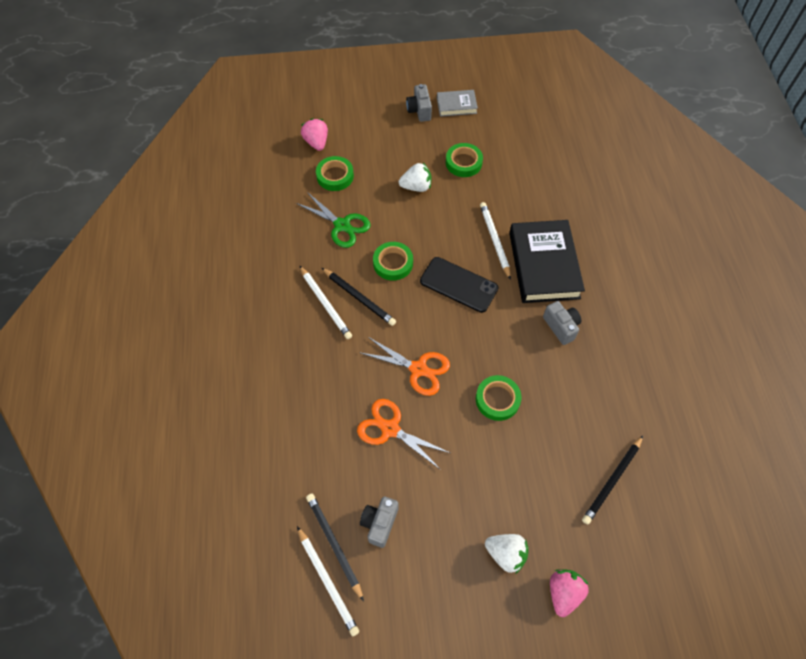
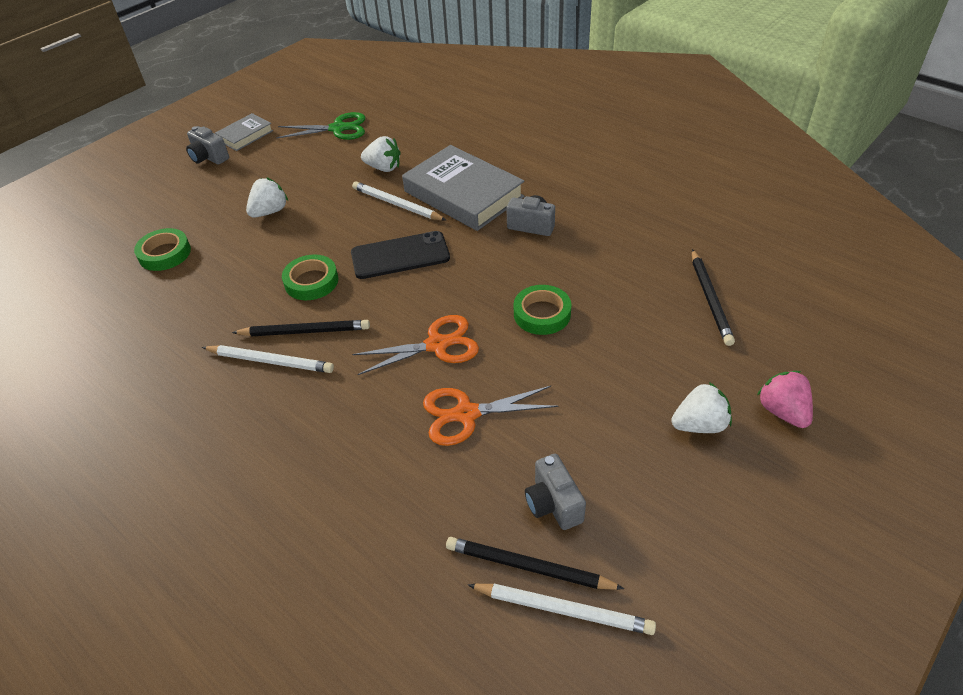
camera: 40 degrees left, 15 degrees down
green scissors [296,192,371,248] -> green scissors moved to [276,112,365,140]
pink strawberry [301,118,328,151] -> none
green tape [446,143,483,177] -> none
black book [509,220,585,303] -> grey book [402,145,525,231]
none -> white strawberry [361,136,401,172]

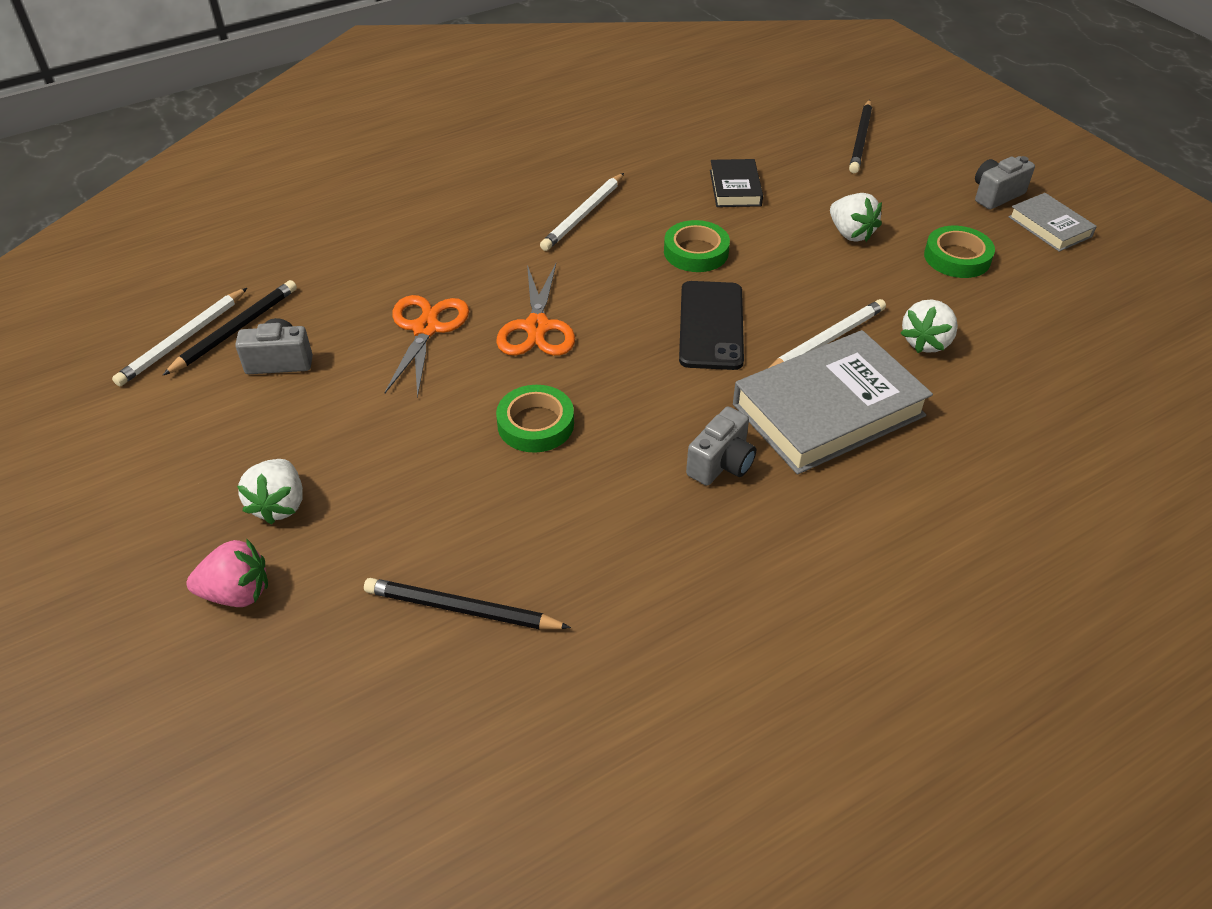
camera: 105 degrees right, 0 degrees up
green tape [134,228,191,271] -> green tape moved to [924,226,995,278]
black pencil [232,320,370,337] -> black pencil moved to [849,99,872,173]
green scissors [276,112,365,140] -> none
none -> black book [710,159,763,207]

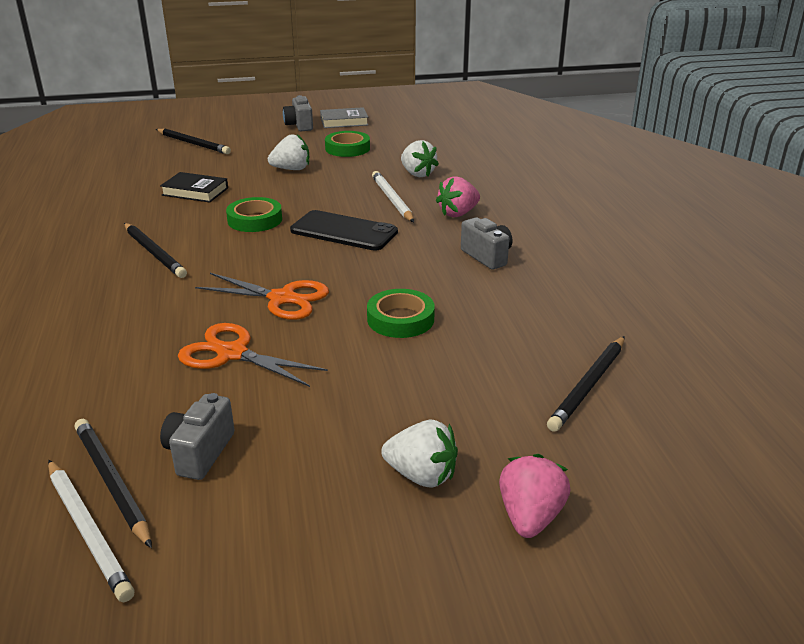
camera: 70 degrees left, 15 degrees down
white pencil [540,173,624,251] -> black pencil [124,223,187,278]
grey book [733,330,933,474] -> pink strawberry [436,176,480,217]

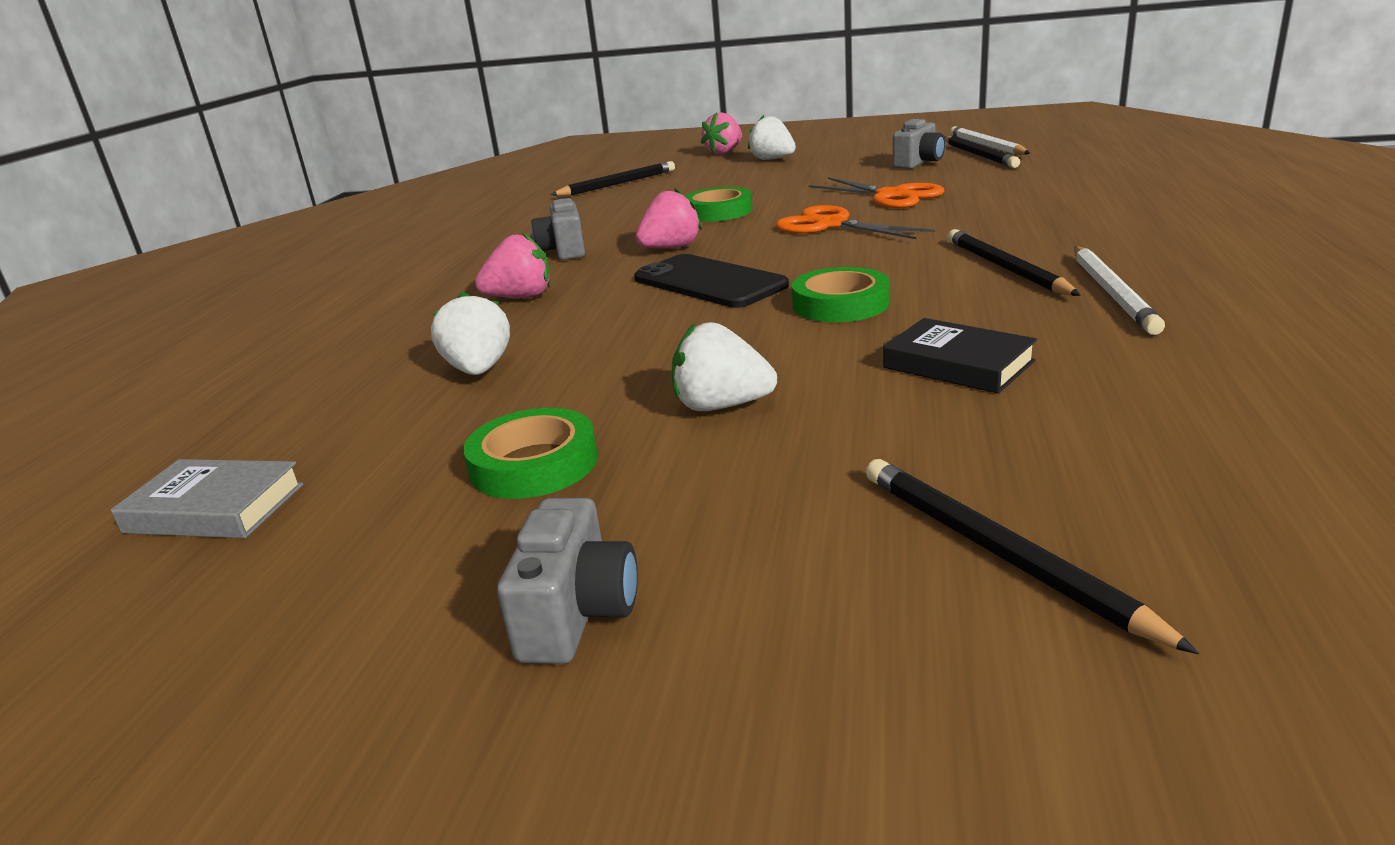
camera: 155 degrees left, 5 degrees down
grey book [320,107,368,128] -> grey book moved to [111,459,303,538]
white pencil [372,171,414,222] -> white pencil moved to [1074,246,1165,335]
none -> pink strawberry [636,188,702,248]

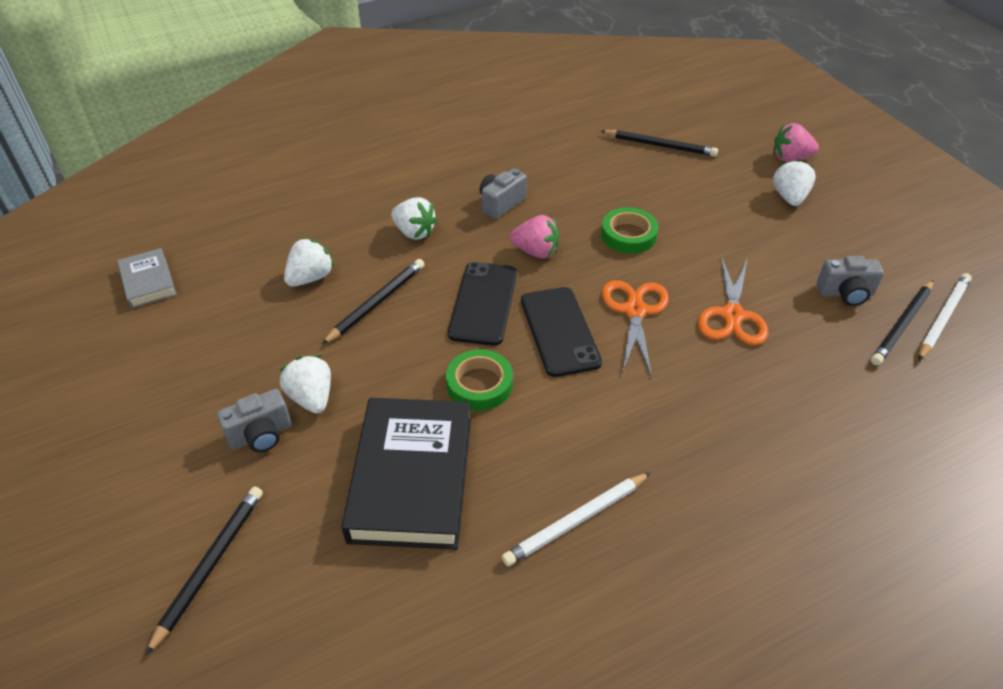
camera: 50 degrees right, 20 degrees up
green tape [463,408,598,499] -> none
pink strawberry [475,232,550,298] -> white strawberry [391,197,438,240]
grey camera [497,498,638,664] -> grey camera moved to [217,389,291,452]
black book [883,318,1037,394] -> black book [341,398,471,550], size x1.96
black pencil [947,229,1081,296] -> black pencil moved to [322,259,425,345]
none -> black phone [521,287,602,377]

